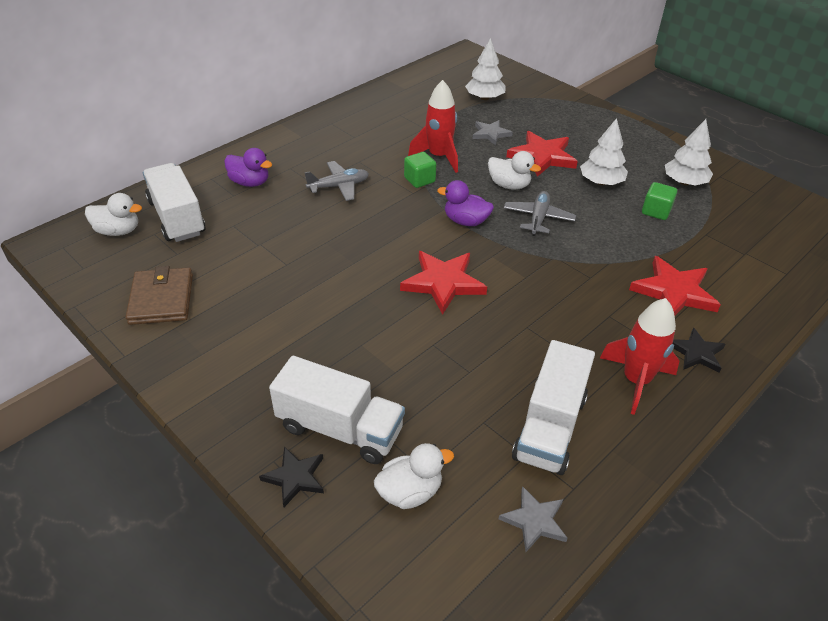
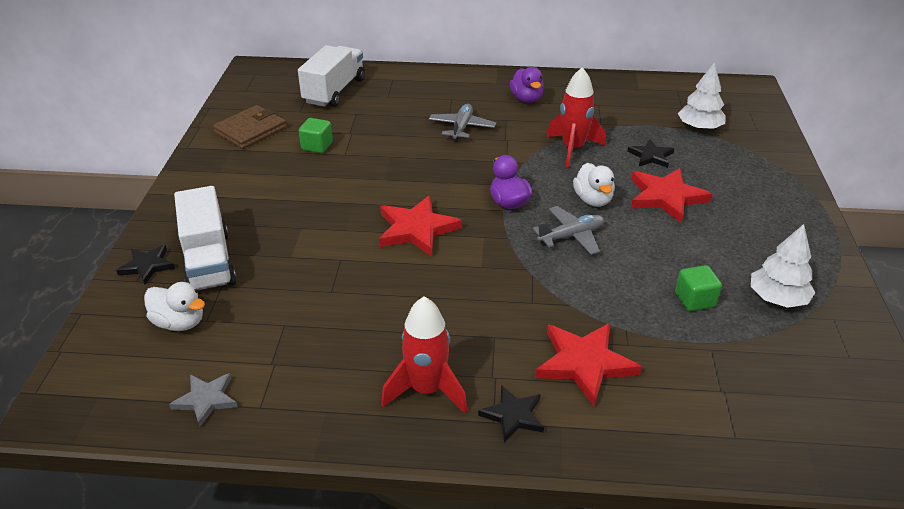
camera: 50 degrees right, 5 degrees down
white duck [85,193,142,236] -> none
purple duck [224,148,272,187] -> purple duck moved to [510,67,544,103]
grey plane [305,161,369,201] -> grey plane turned 105 degrees counterclockwise [429,104,496,142]
green cube [404,152,436,188] -> green cube moved to [299,118,333,153]
grey star [473,120,513,146] -> black star [627,139,674,168]
white truck [512,340,595,475] -> none
white tree [580,118,628,185] -> none

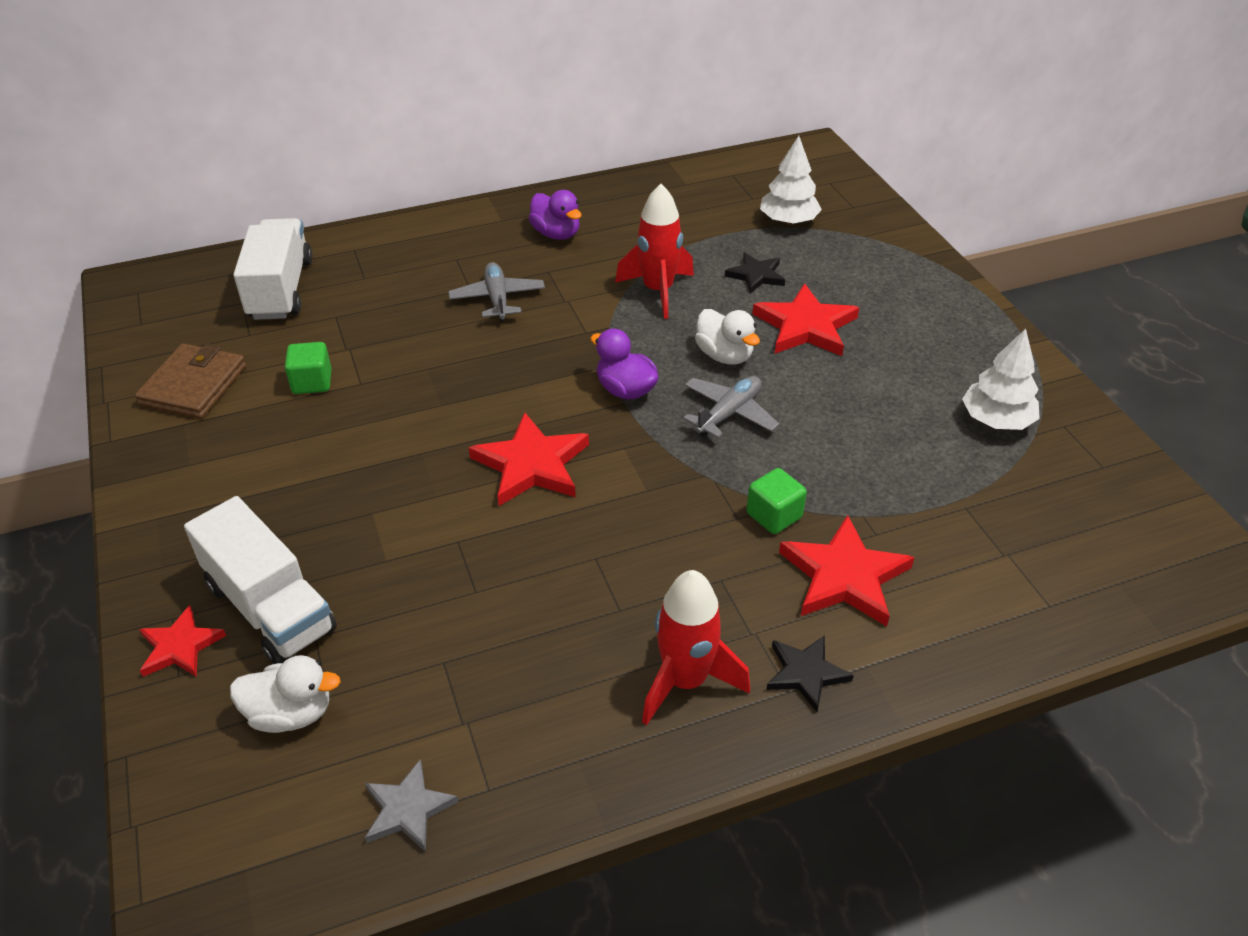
camera: 25 degrees left, 5 degrees up
black star [116,245,175,285] -> red star [139,605,226,677]
green cube [675,265,722,311] -> green cube moved to [747,468,807,534]

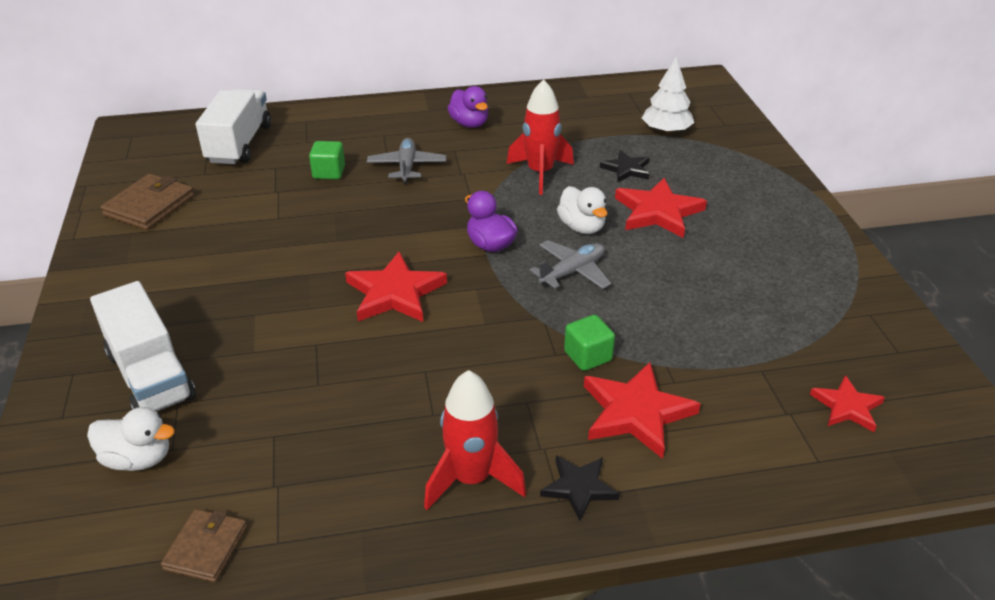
camera: 10 degrees right, 5 degrees down
red star [139,605,226,677] -> red star moved to [810,375,885,432]
green cube [285,342,332,394] -> green cube moved to [309,141,345,179]
grey star [365,759,459,852] -> brown wallet [161,509,247,582]
white tree [962,329,1040,430] -> none

